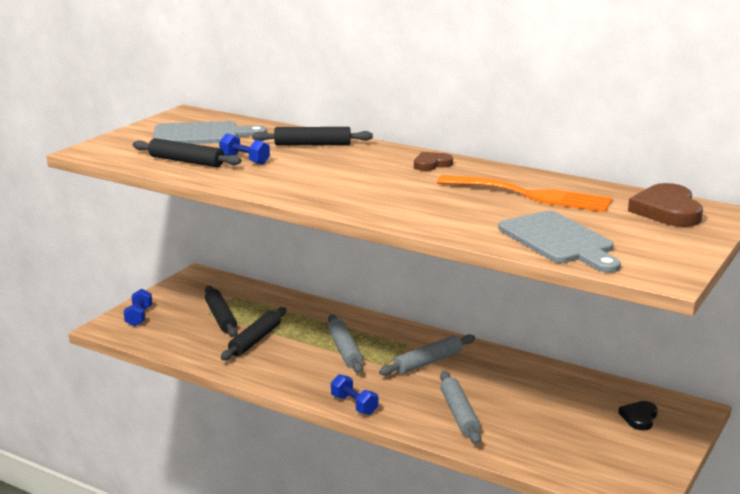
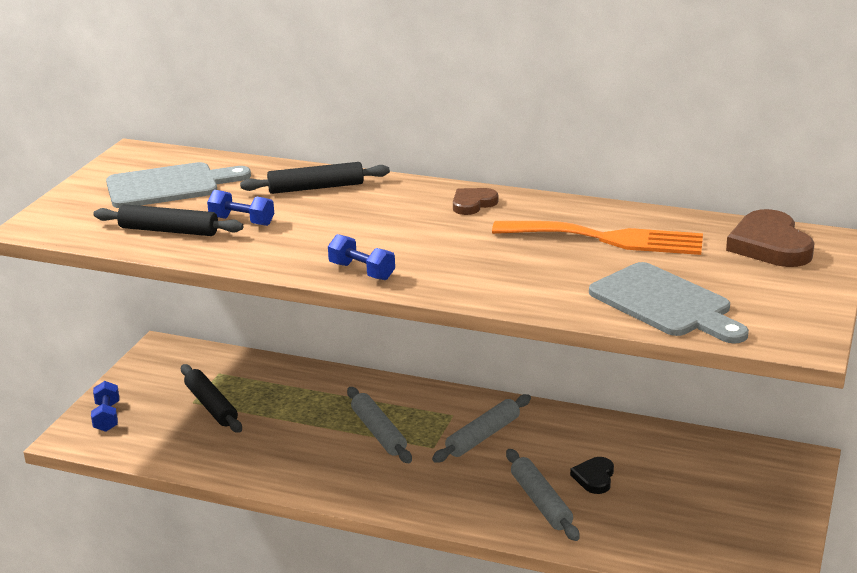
camera: 10 degrees left, 5 degrees up
black rolling pin [221,307,286,361] -> none
blue dumbbell [331,374,378,415] -> blue dumbbell moved to [328,234,395,280]
black heart [618,401,658,430] -> black heart moved to [570,457,614,494]

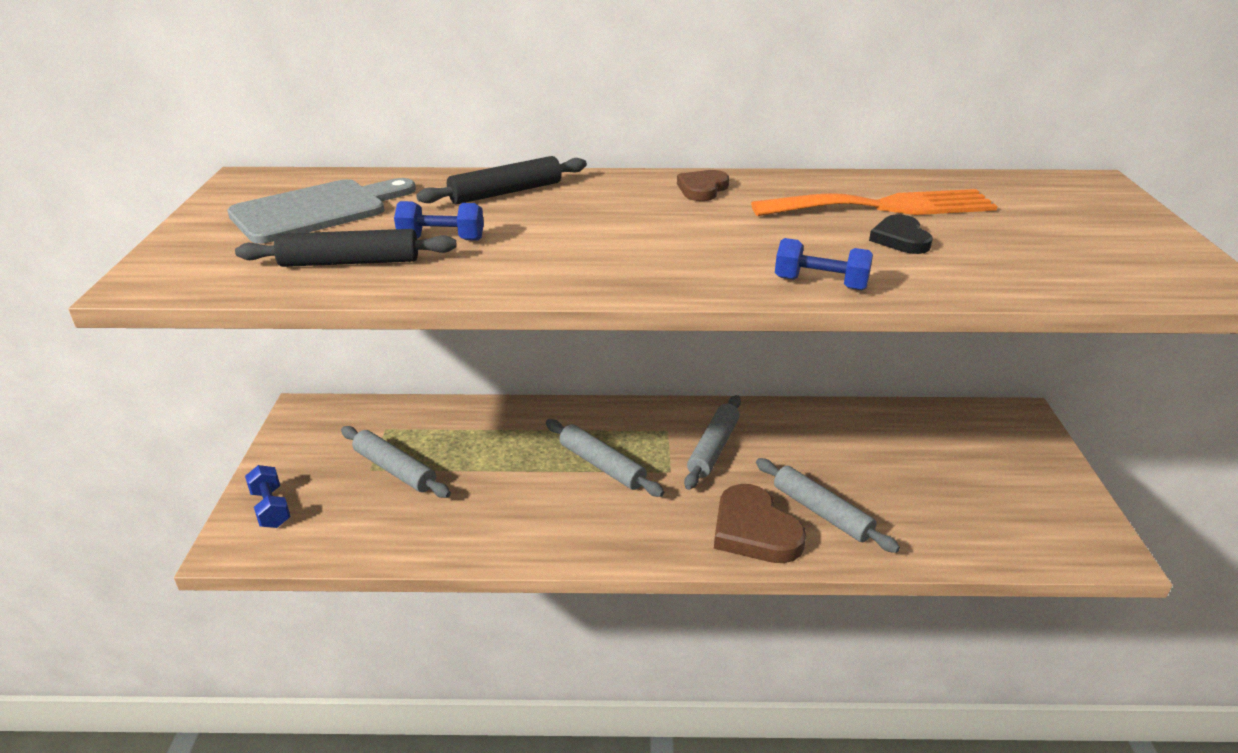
camera: 20 degrees left, 5 degrees up
black rolling pin [181,364,242,433] -> grey rolling pin [341,426,451,498]
blue dumbbell [328,234,395,280] -> blue dumbbell moved to [775,238,873,290]
black heart [570,457,614,494] -> black heart moved to [869,214,933,254]
grey cutting board [589,262,749,343] -> none
brown heart [726,209,815,267] -> brown heart moved to [714,484,806,563]

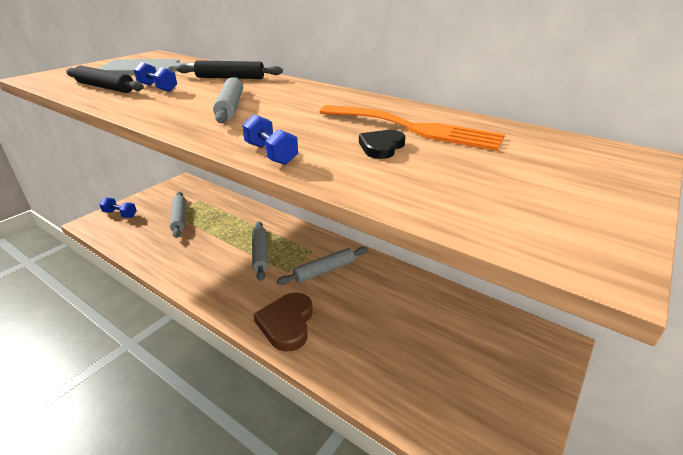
camera: 35 degrees right, 0 degrees up
blue dumbbell [245,465,291,528] -> blue dumbbell turned 75 degrees counterclockwise [99,197,137,218]
brown heart [677,170,729,201] -> none
grey rolling pin [756,458,900,553] -> grey rolling pin moved to [213,77,243,123]

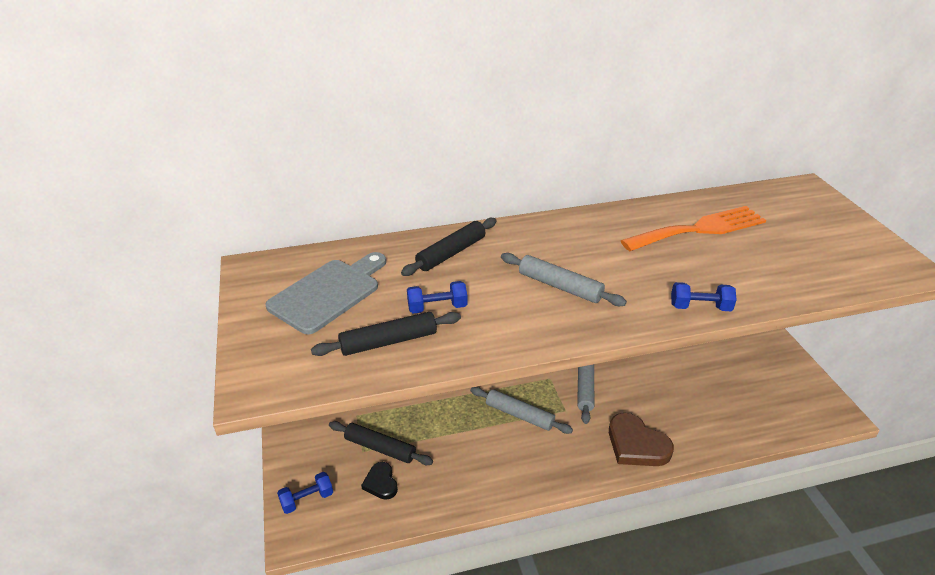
camera: 50 degrees left, 5 degrees up
grey rolling pin [170,192,186,238] -> black rolling pin [329,421,433,465]
black heart [359,130,406,159] -> black heart moved to [361,462,398,500]

